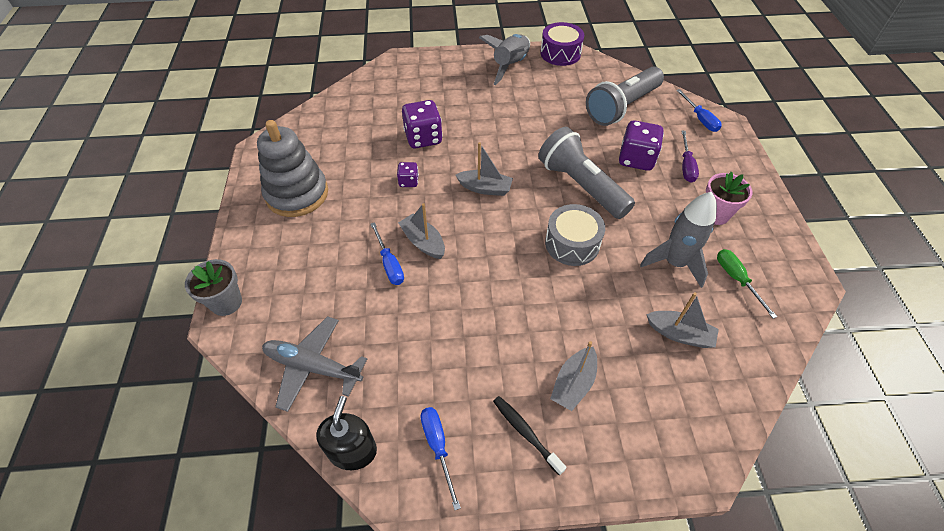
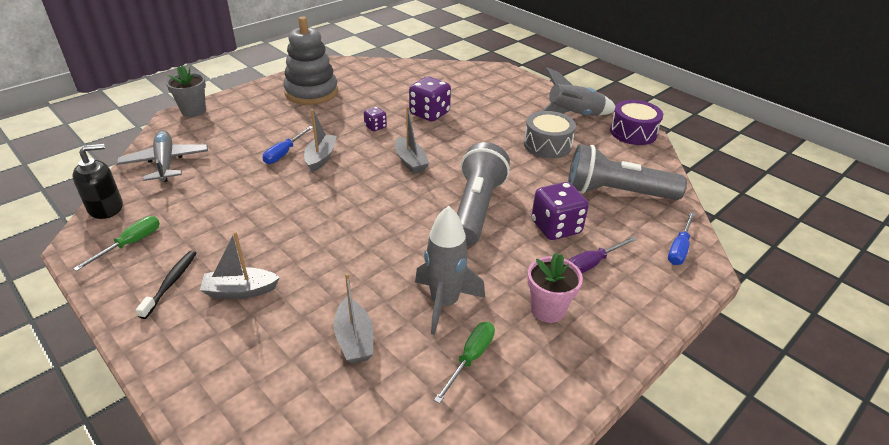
camera: 50 degrees right, 15 degrees down
blue screwdriver [420,407,461,510] -> green screwdriver [73,216,160,271]
grey drum [545,204,605,266] -> grey drum moved to [524,111,576,159]

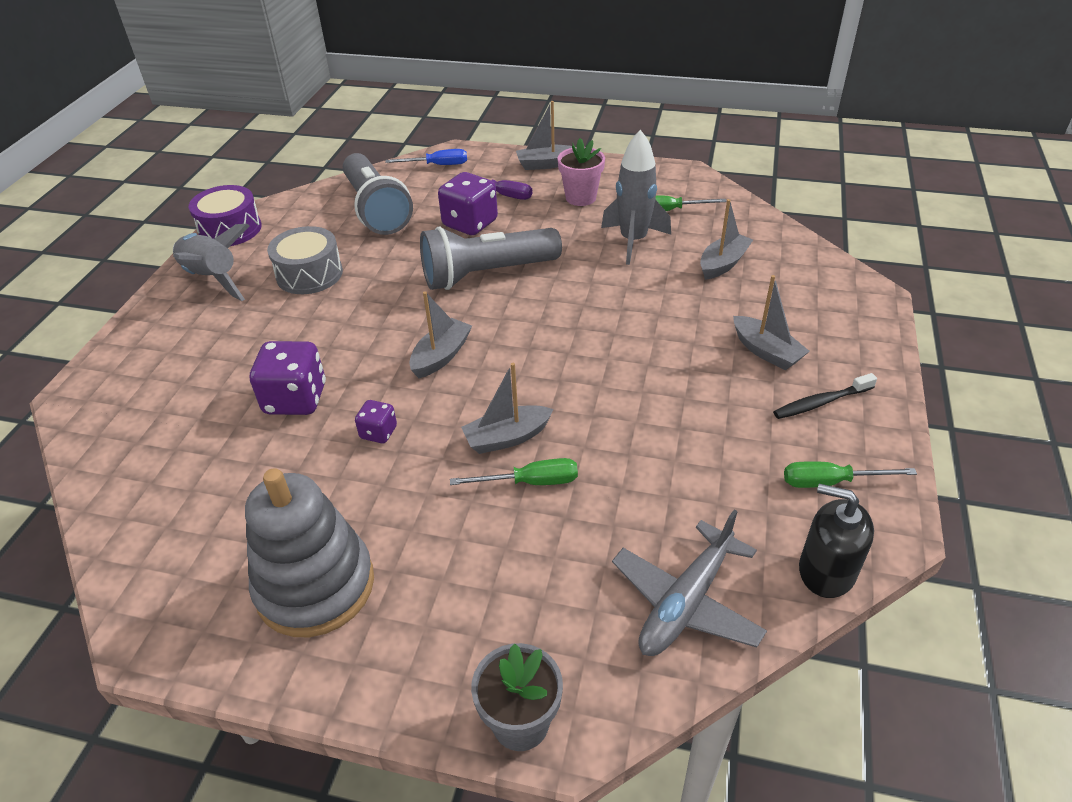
camera: 120 degrees left, 5 degrees up
blue screwdriver [262,126,313,164] -> green screwdriver [450,458,578,485]
none -> grey boat [516,101,572,170]

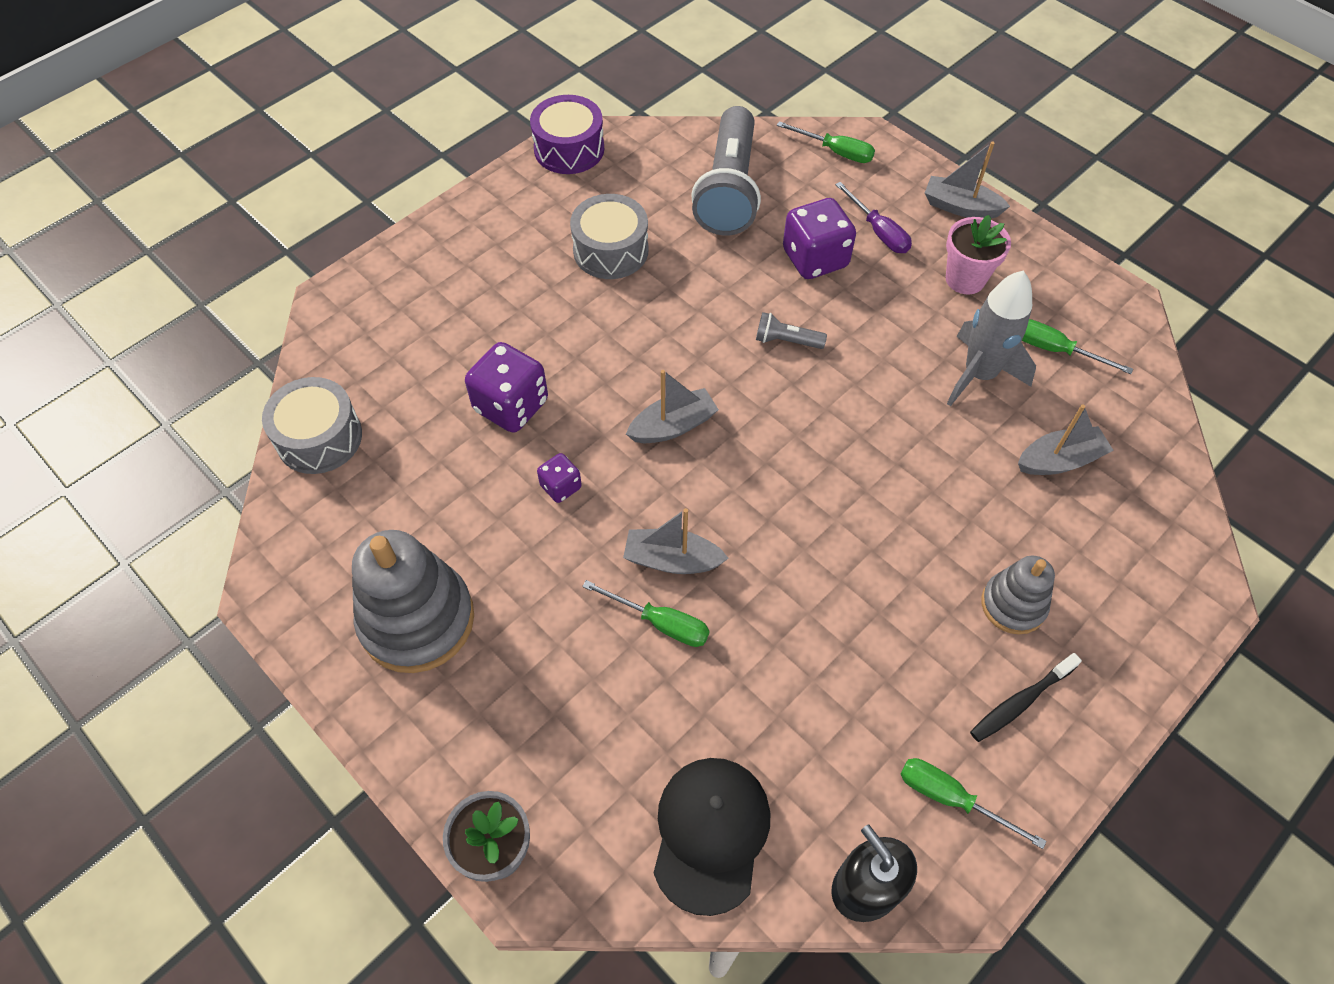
camera: 30 degrees right, 15 degrees up
grey rocket [173,224,250,301] -> none
blue screwdriver [385,149,467,165] -> green screwdriver [777,121,875,163]
grey flashlight [420,226,562,290] -> grey flashlight [756,312,827,349], size x0.42
grey plane [612,510,767,656] -> black cap [654,758,770,916]
grey boat [733,275,810,370] -> grey stacking toy [981,555,1055,634]
black toothbrush [773,373,877,419] -> black toothbrush turned 45 degrees counterclockwise [970,653,1082,742]
none -> grey drum [262,377,362,474]

